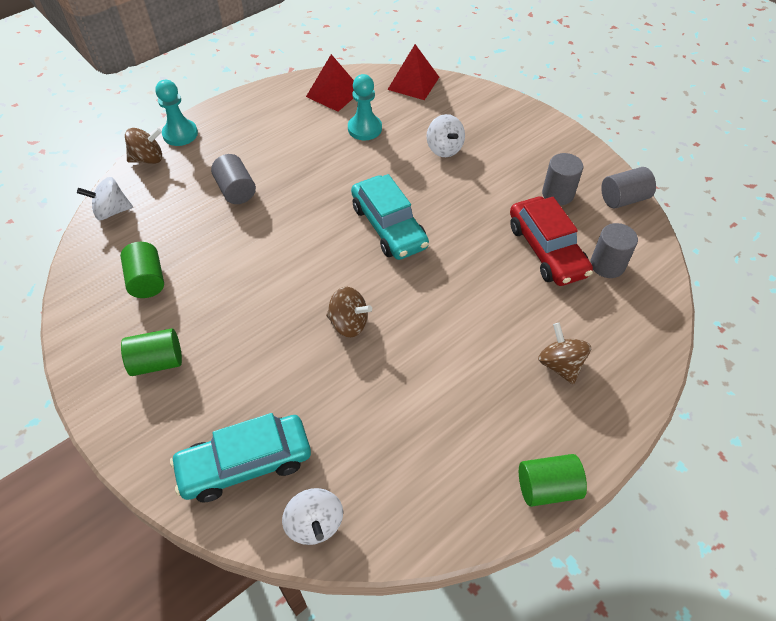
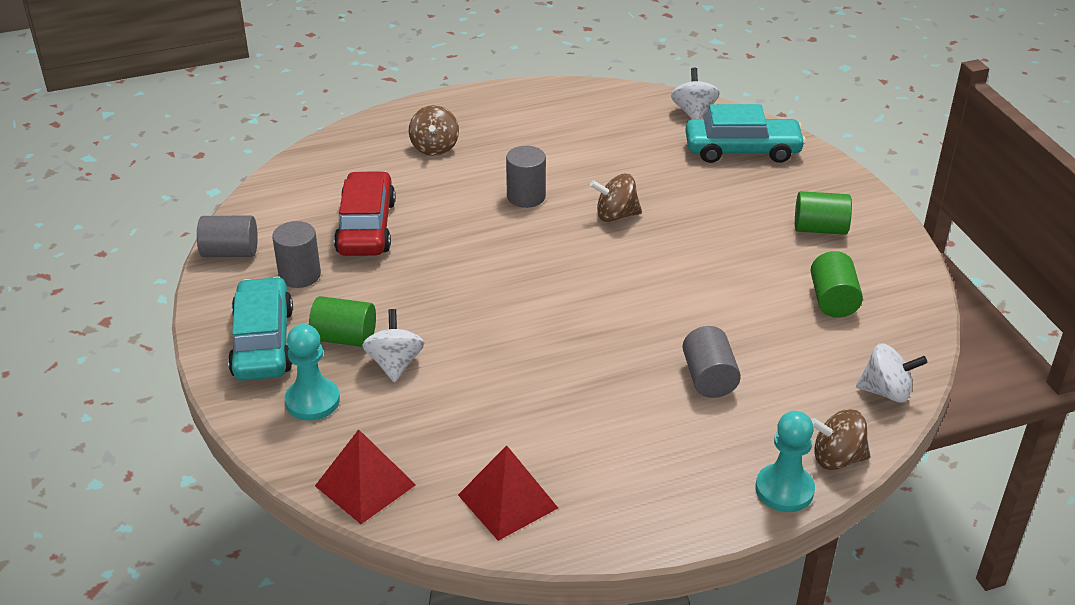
camera: 160 degrees left, 15 degrees down
brown spinning top [326,287,372,337] -> brown spinning top turned 45 degrees counterclockwise [590,173,642,222]
turquoise pawn [348,74,382,140] -> turquoise pawn moved to [285,324,340,421]
turquoise car [351,174,429,260] -> turquoise car moved to [228,277,293,381]
green cylinder [519,454,587,507] -> green cylinder moved to [309,296,376,347]
grey cylinder [590,223,638,278] -> grey cylinder moved to [506,146,546,208]

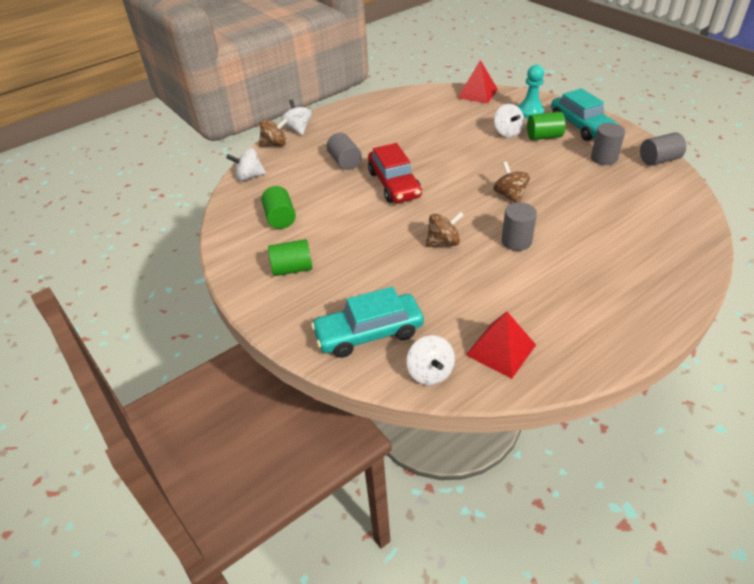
camera: 165 degrees right, 5 degrees up
red car [334,171,396,256] -> red car moved to [368,143,422,203]
brown spinning top [409,105,459,156] -> brown spinning top moved to [493,161,530,203]
red pyramid [458,445,558,541] -> red pyramid moved to [466,311,536,379]
turquoise pawn [756,411,815,512] -> white spinning top [281,100,312,135]

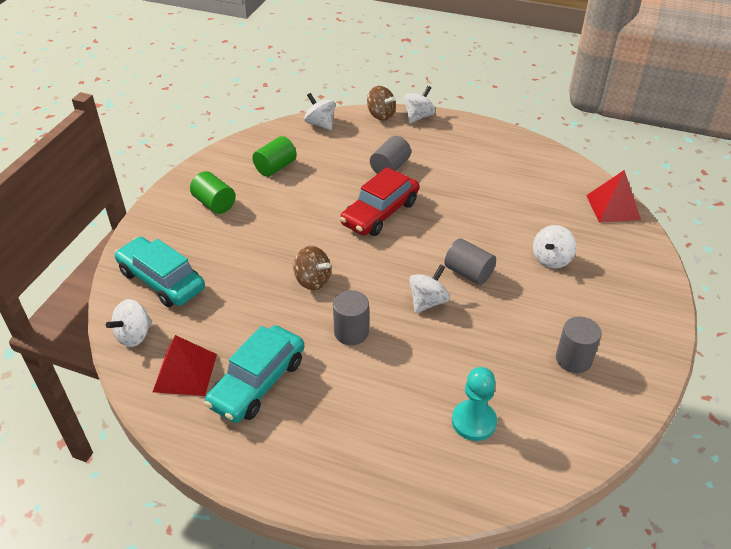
camera: 55 degrees right, 0 degrees up
brown spinning top [493,161,530,203] -> white spinning top [409,264,450,313]
turquoise pawn [517,65,545,118] -> turquoise pawn moved to [452,367,497,441]
green cylinder [527,112,566,140] -> none
turquoise car [551,88,618,141] -> turquoise car moved to [204,325,305,423]
grey cylinder [640,132,686,166] -> grey cylinder moved to [444,238,496,285]

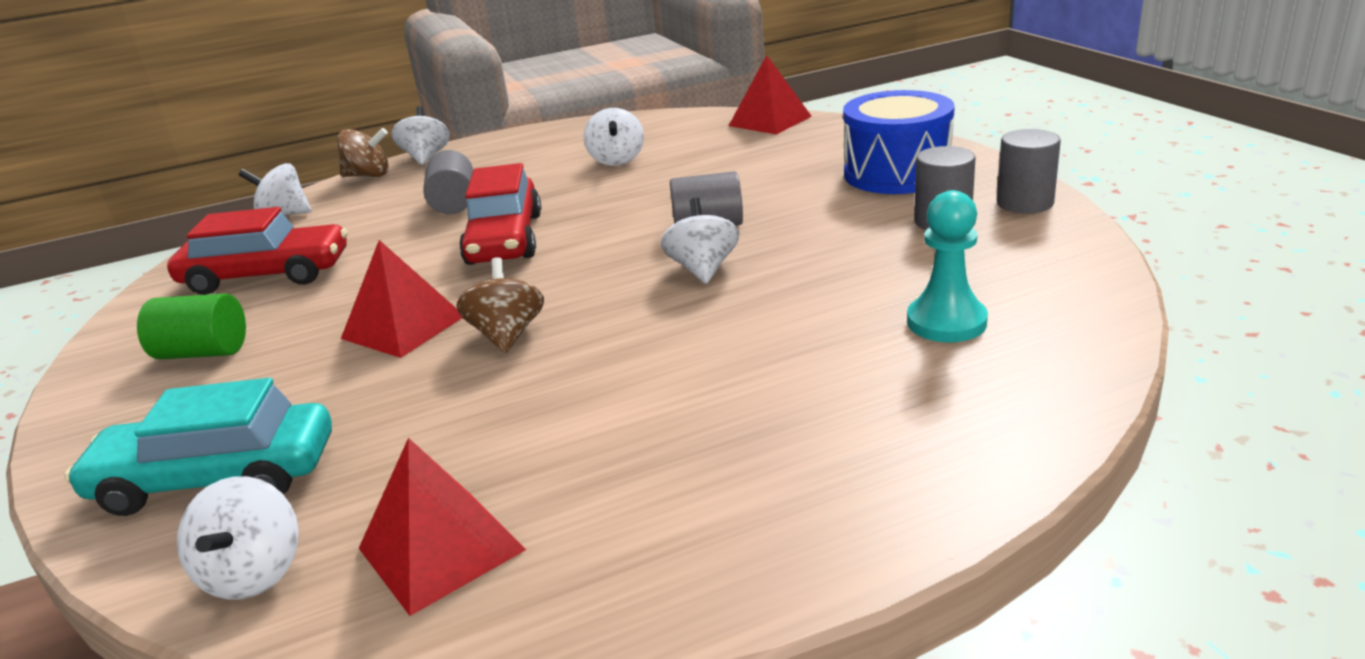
camera: 40 degrees left, 15 degrees down
turquoise car [204,325,305,423] -> none
green cylinder [252,136,297,177] -> red car [167,207,347,295]
brown spinning top [293,246,331,290] -> brown spinning top turned 90 degrees counterclockwise [456,257,544,353]
grey cylinder [333,290,369,345] -> grey cylinder moved to [997,129,1061,214]
white spinning top [533,225,576,269] -> white spinning top moved to [584,108,644,166]
none -> red pyramid [341,240,462,358]
none -> blue drum [843,90,955,194]

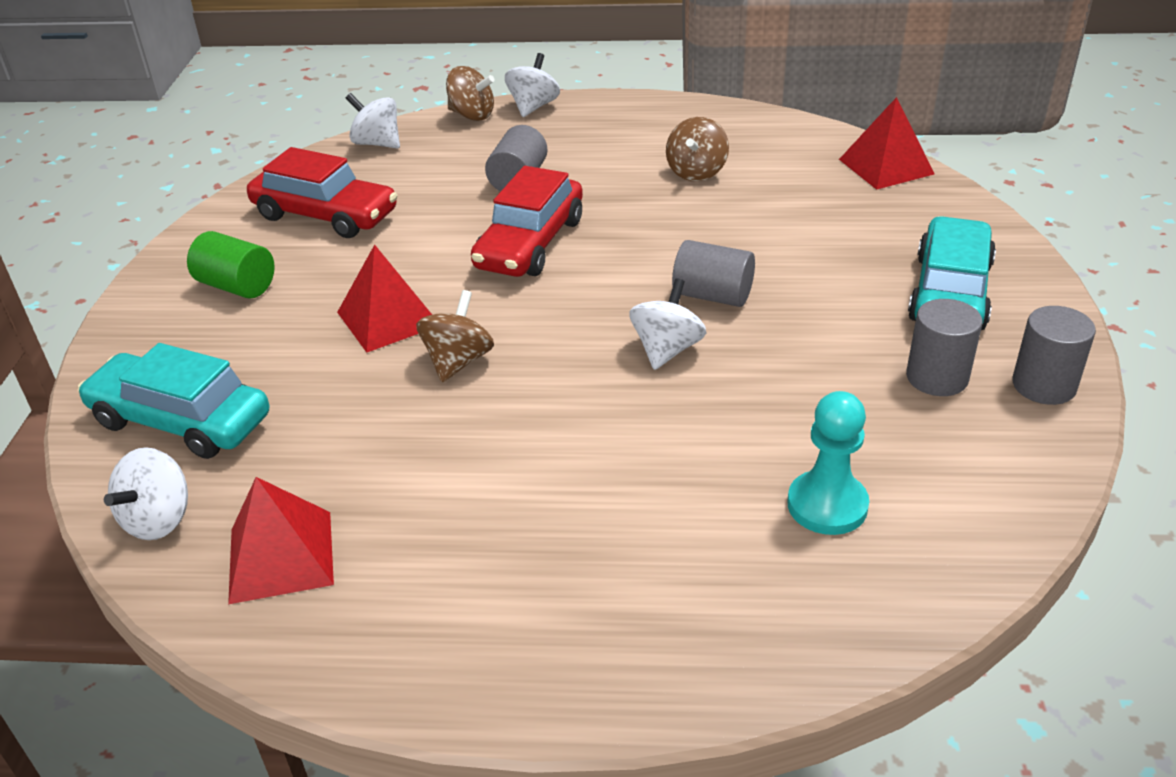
camera: 25 degrees right, 10 degrees up
white spinning top [584,108,644,166] -> brown spinning top [666,117,729,181]
blue drum [843,90,955,194] -> turquoise car [908,216,996,330]

